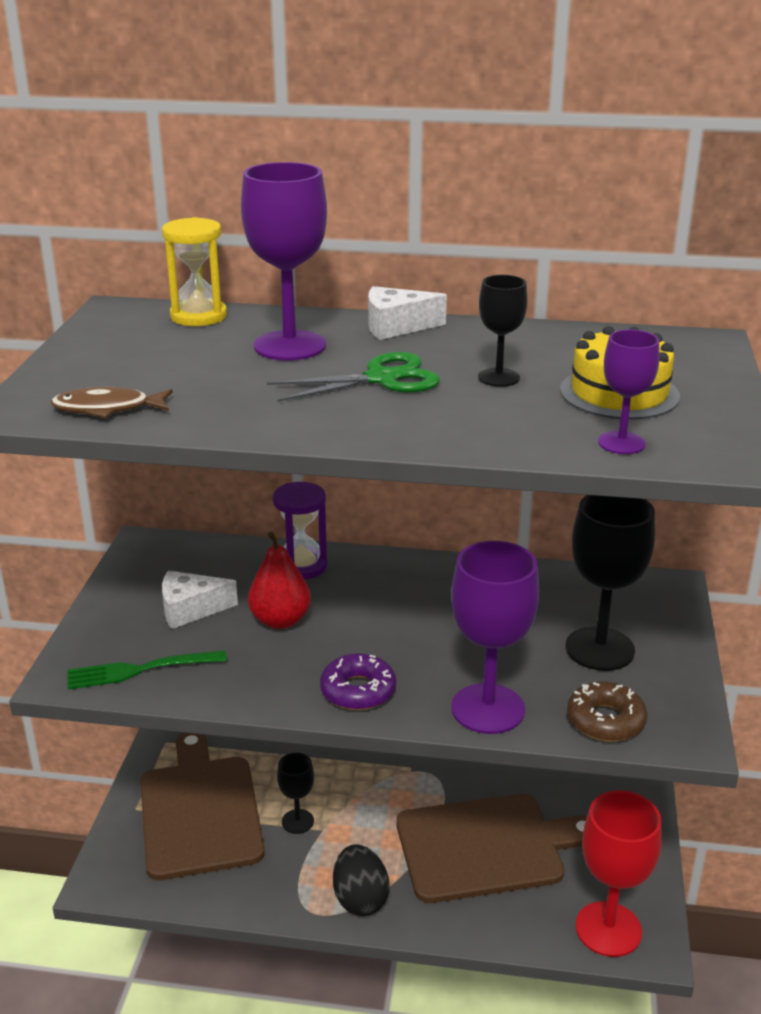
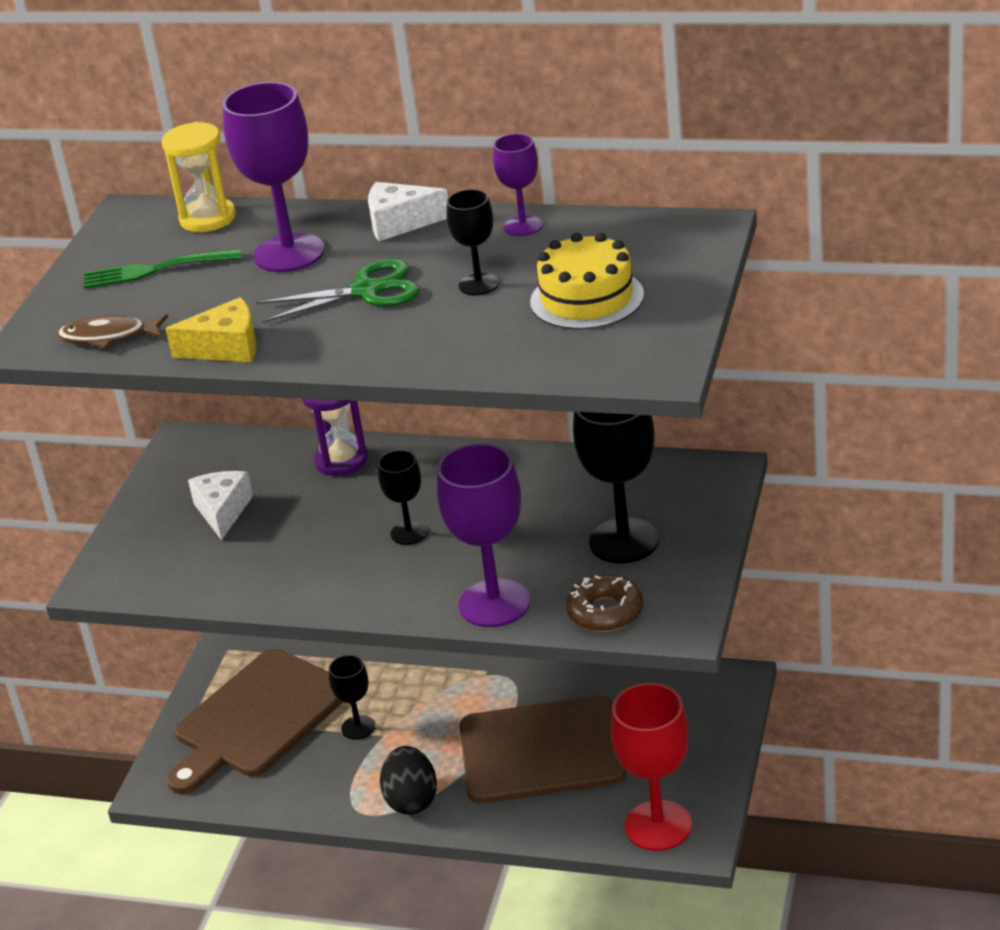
camera: 10 degrees right, 5 degrees up
green fork [68,650,227,689] -> green fork moved to [83,248,242,289]
brown cutting board [140,733,265,880] -> brown cutting board turned 135 degrees counterclockwise [166,649,343,794]
white cheese [162,571,238,629] -> white cheese turned 90 degrees clockwise [188,471,253,540]
red pear [248,531,311,629] -> none
purple donut [320,653,396,710] -> none
purple goblet [598,330,659,454] -> purple goblet moved to [493,133,543,236]
none -> yellow cheese [165,297,257,362]
none -> black goblet [378,450,428,545]

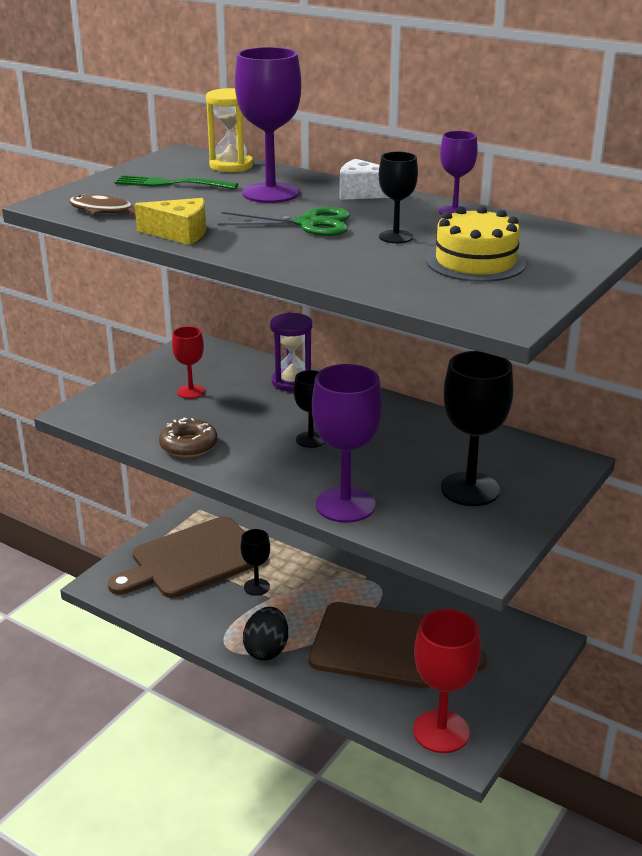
camera: 15 degrees right, 5 degrees down
white cheese [188,471,253,540] -> red goblet [172,326,205,399]
brown donut [566,574,643,632] -> brown donut moved to [159,418,218,457]

